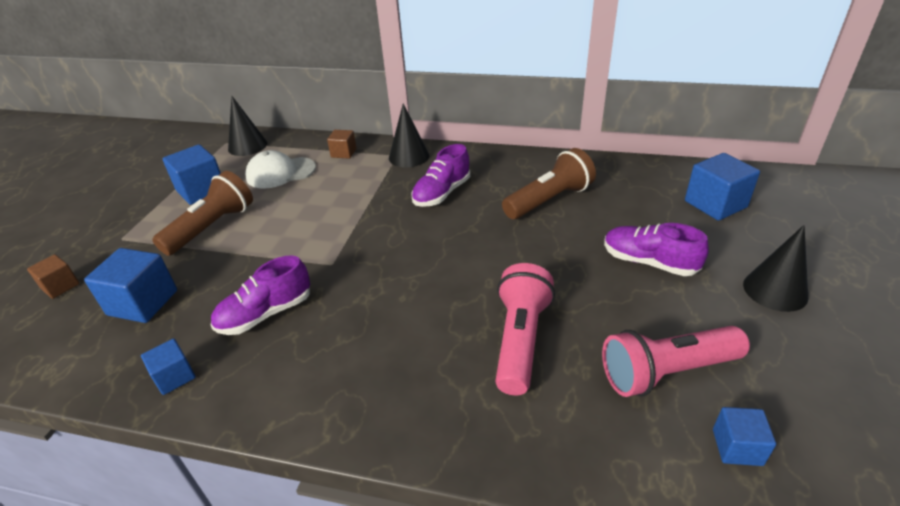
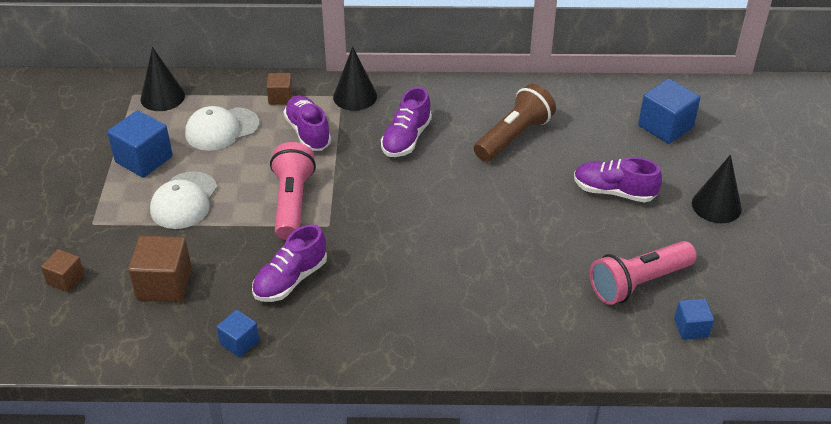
camera: 15 degrees left, 5 degrees up
blue cube [84,248,177,323] -> brown cube [128,236,192,302]
brown flashlight [152,171,253,256] -> white cap [150,171,217,229]
pink flashlight [495,263,555,395] -> pink flashlight moved to [270,142,316,240]
none -> purple shoe [284,95,331,151]

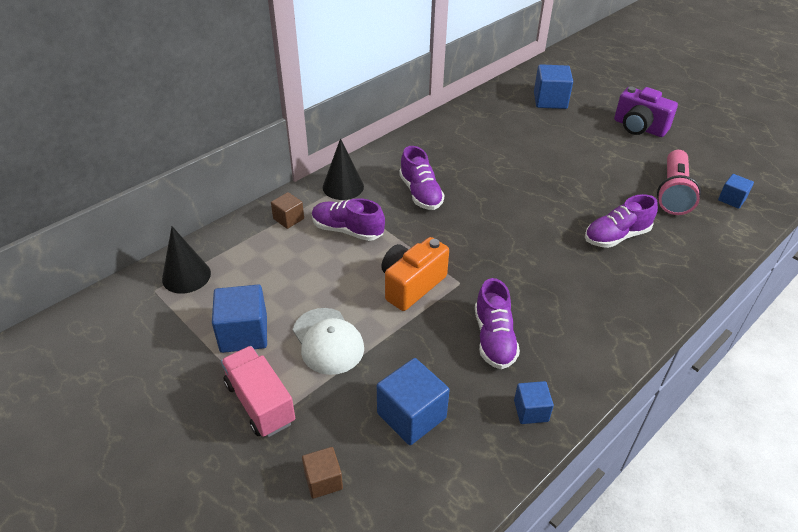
camera: 45 degrees left, 0 degrees up
brown cube [128,236,192,302] -> blue cube [377,358,450,445]
white cap [185,106,259,151] -> none
pink flashlight [270,142,316,240] -> orange camera [381,237,449,311]
brown flashlight [474,84,556,162] -> none
purple shoe [574,157,662,202] -> purple shoe moved to [585,194,658,248]
black cone [692,155,742,223] -> purple camera [614,87,678,137]
none -> pink truck [221,346,295,437]

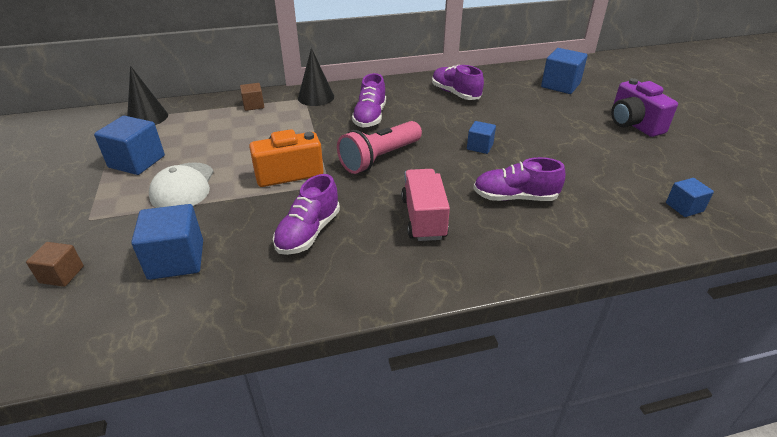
camera: 30 degrees right, 5 degrees down
pink truck [221,346,295,437] -> pink truck moved to [401,169,450,241]
purple shoe [312,198,385,241] -> purple shoe moved to [432,65,484,100]
blue cube [514,381,554,424] -> blue cube moved to [467,121,496,154]
pink flashlight [657,150,701,215] -> pink flashlight moved to [337,121,422,174]

